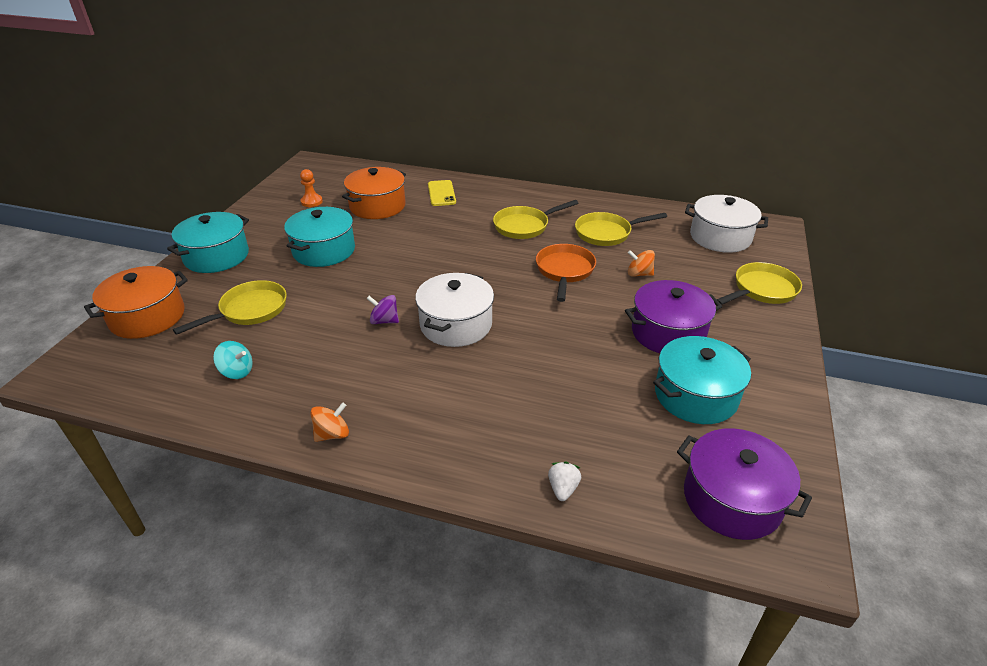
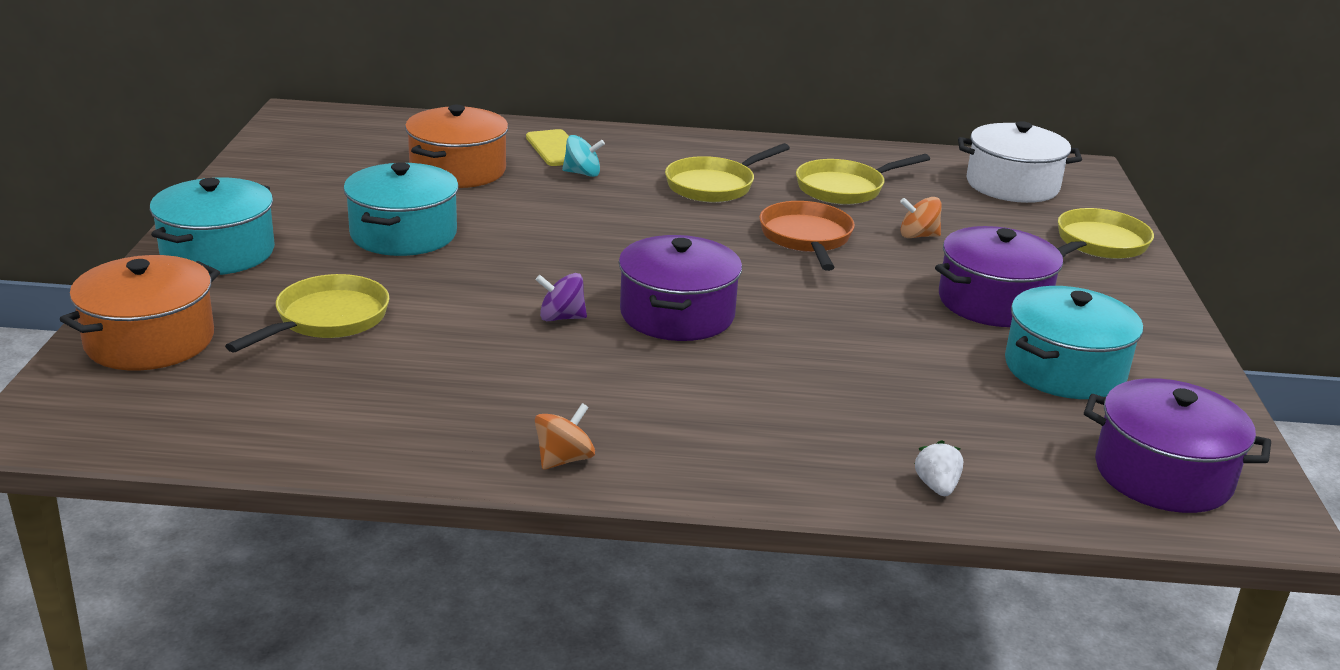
camera: 15 degrees left, 10 degrees down
turquoise spinning top [213,341,253,379] -> turquoise spinning top moved to [562,135,605,177]
orange pawn [300,169,323,207] -> none
white pot [415,273,494,347] -> purple pot [619,235,742,341]

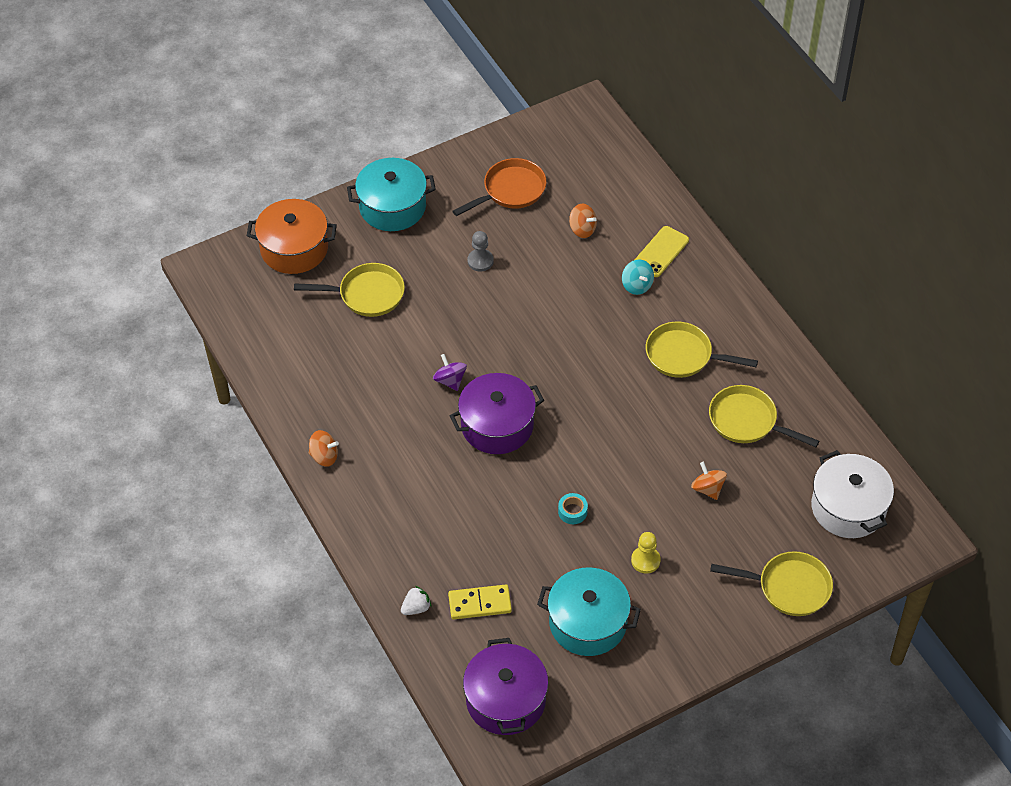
camera: 60 degrees right, 25 degrees up
turquoise pot [343,162,459,256] -> grey pawn [467,231,494,272]
orange pot [405,105,508,188] -> orange spinning top [569,204,597,238]
orange pan [759,201,855,271] -> orange pan moved to [453,158,547,216]
purple pot [935,226,1066,327] -> yellow pawn [631,532,661,574]
none -> yellow domino [448,584,512,620]
none -> turquoise tape [558,493,588,524]

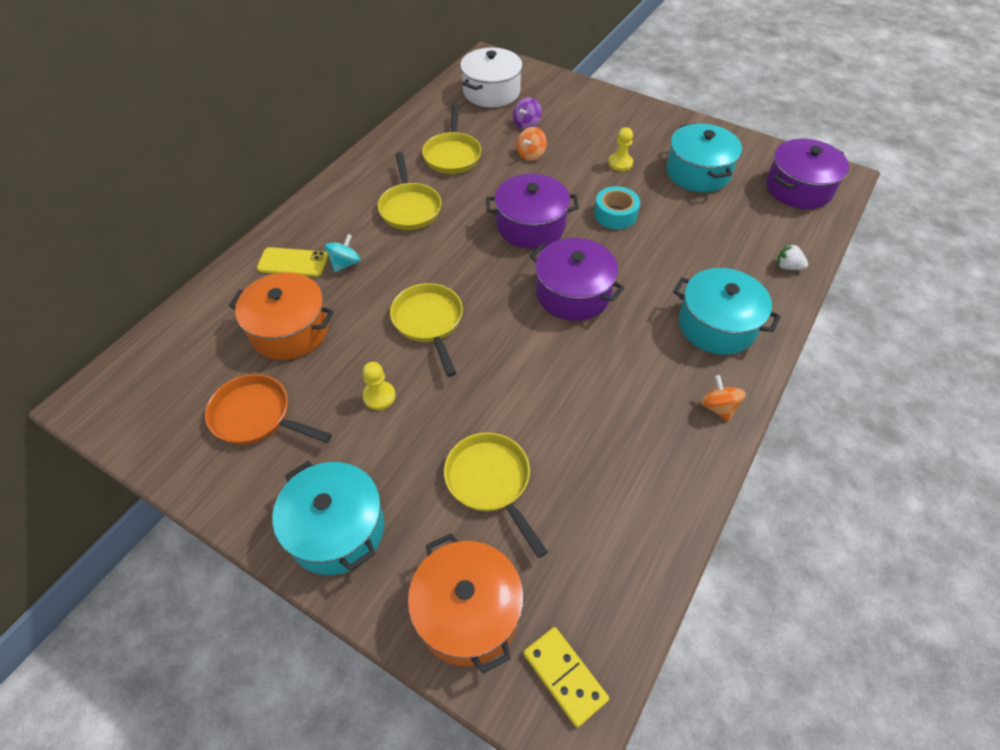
camera: 120 degrees left, 0 degrees up
purple spinning top [433,354,467,391] -> purple spinning top moved to [513,97,542,130]
yellow domino [448,584,512,620] -> yellow domino moved to [523,627,609,728]
grey pawn [467,231,494,272] -> yellow pawn [363,362,396,410]
turquoise tape [558,493,588,524] -> turquoise tape [594,186,640,229], size x1.62
orange spinning top [569,204,597,238] -> orange pot [229,272,334,360]
yellow pan [710,551,833,616] -> yellow pan moved to [390,283,463,377]
none -> purple pot [486,174,579,249]
none -> turquoise pot [673,268,781,355]

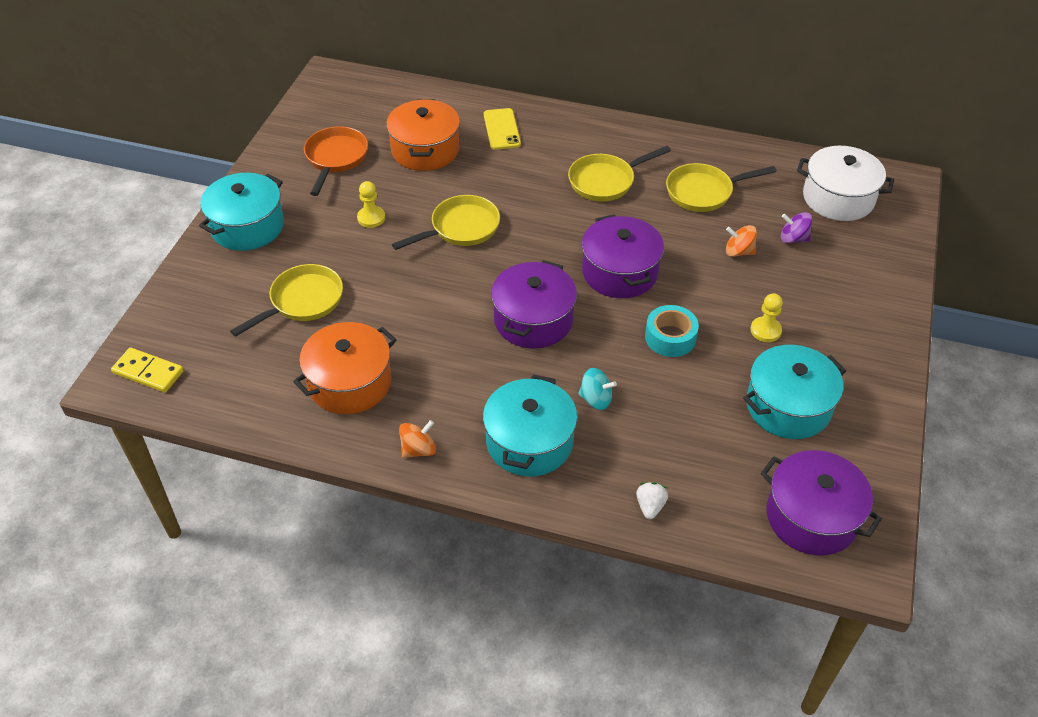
camera: 75 degrees right, 5 degrees down
turquoise spinning top [325,234,360,272] -> turquoise spinning top moved to [578,368,617,410]
orange pot [408,533,524,673] -> orange pot moved to [293,322,396,414]
yellow domino [523,627,609,728] -> yellow domino turned 75 degrees clockwise [111,348,184,393]

